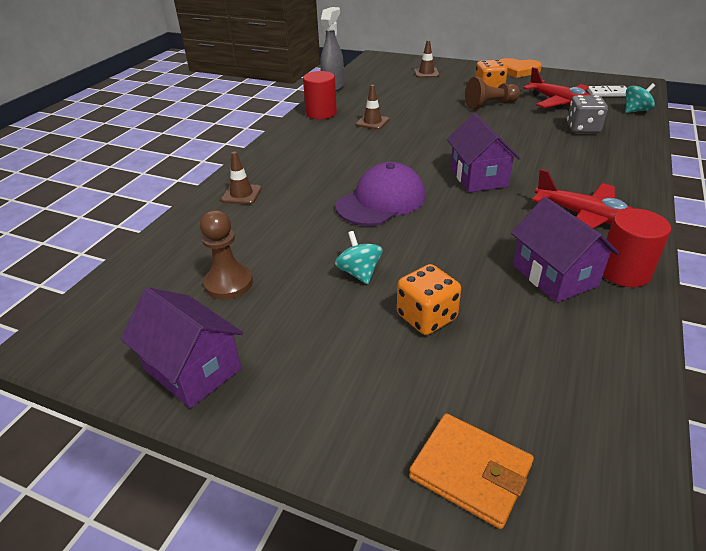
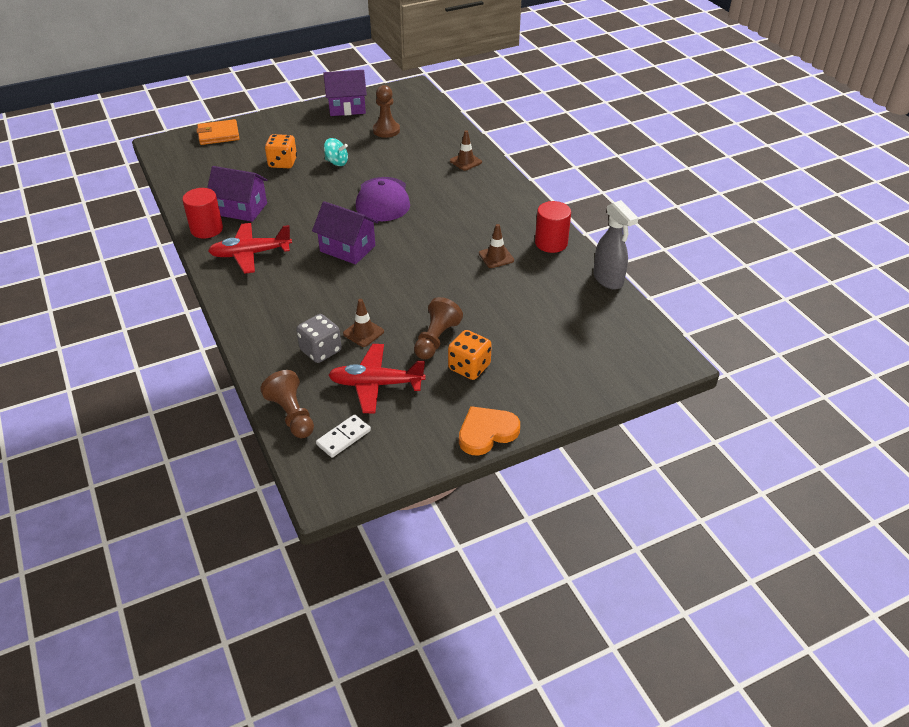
camera: 130 degrees right, 5 degrees up
brown traffic cone [414,40,439,78] -> brown traffic cone moved to [343,299,384,347]
turquoise spinning top [626,83,655,113] -> brown pawn [260,370,314,438]

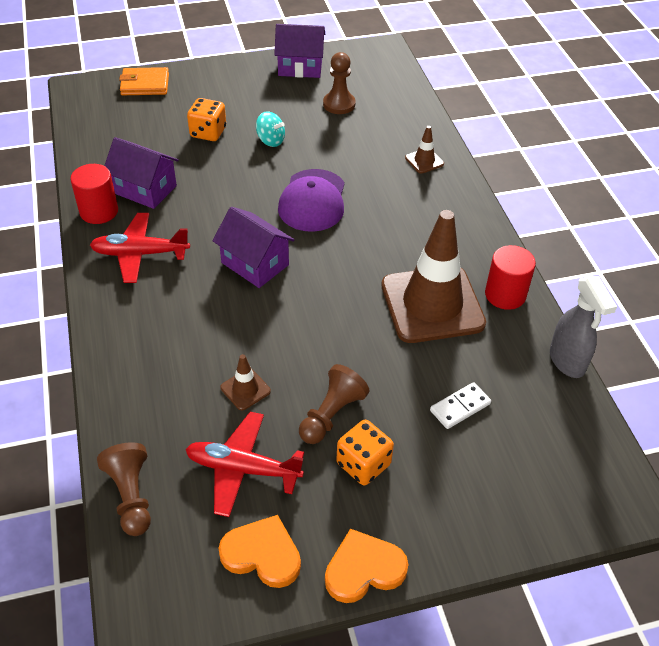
camera: 10 degrees right, 5 degrees up
grey dice [296,314,342,363] -> none
white domino [316,414,371,458] -> white domino moved to [430,382,491,429]
brown traffic cone [479,224,514,268] -> brown traffic cone [381,210,486,343], size x2.48
none -> orange heart [219,515,301,588]

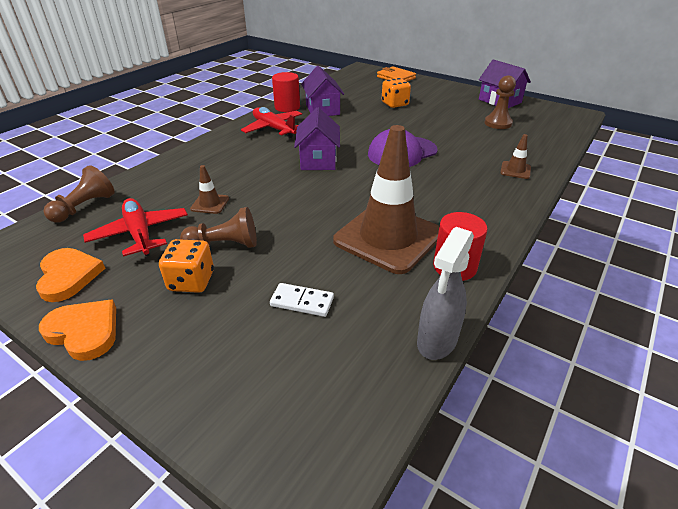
camera: 50 degrees right, 10 degrees down
turquoise spinning top [256,111,285,147] -> none

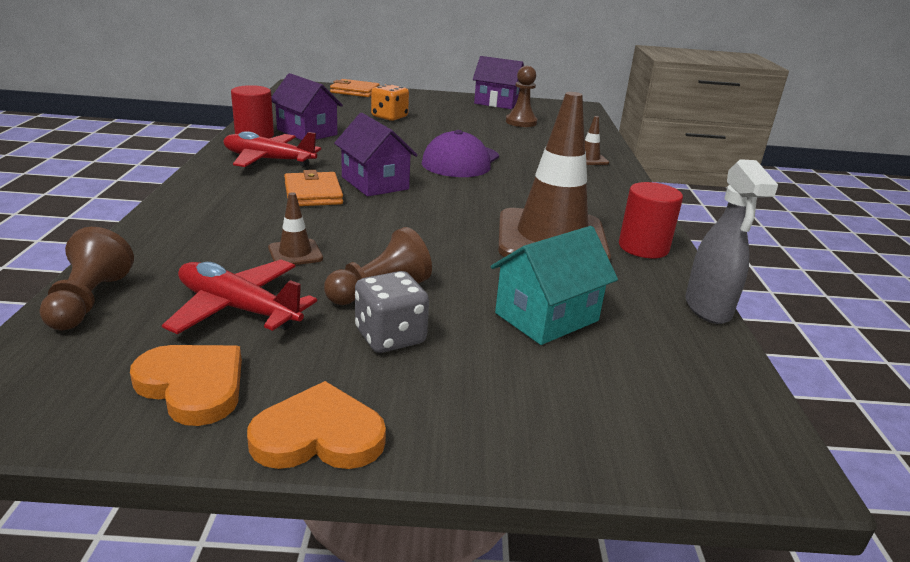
camera: 35 degrees left, 10 degrees down
orange dice [159,239,214,293] -> grey dice [355,271,429,353]
white domino [270,283,334,317] -> turquoise house [491,226,618,345]
none -> orange wallet [284,170,343,206]

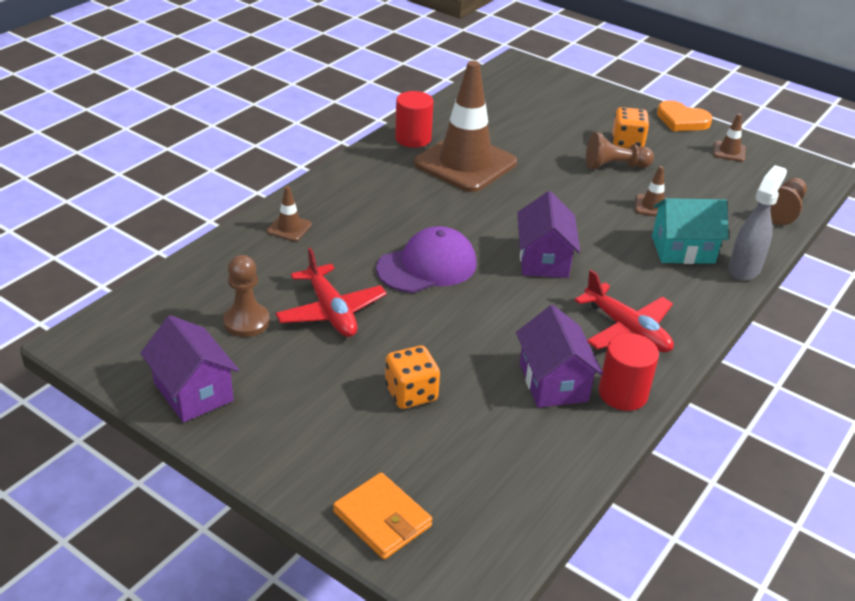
camera: 145 degrees left, 10 degrees up
orange heart [130,345,242,426] -> brown traffic cone [713,113,746,162]
red plane [162,260,317,334] -> red plane moved to [275,248,387,337]
orange wallet [284,170,343,206] -> none
grey dice [355,271,429,353] -> orange dice [612,107,649,149]
turquoise house [491,226,618,345] -> turquoise house moved to [652,198,728,264]
grey spray bottle [685,159,778,324] -> grey spray bottle moved to [728,165,787,281]

